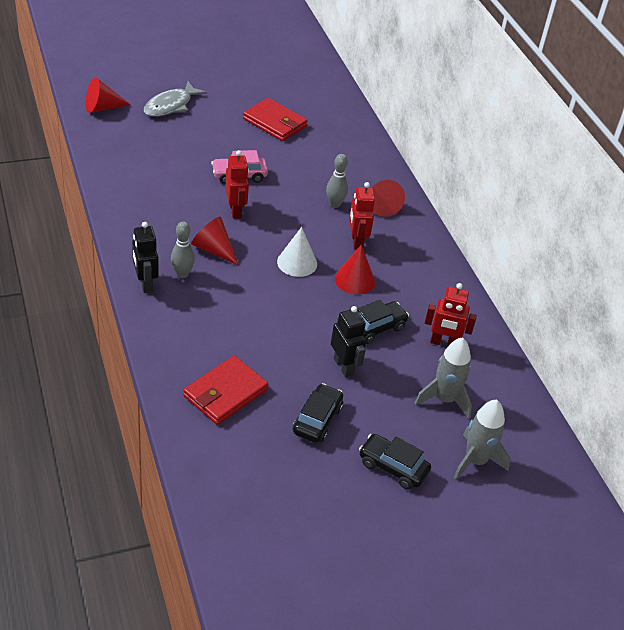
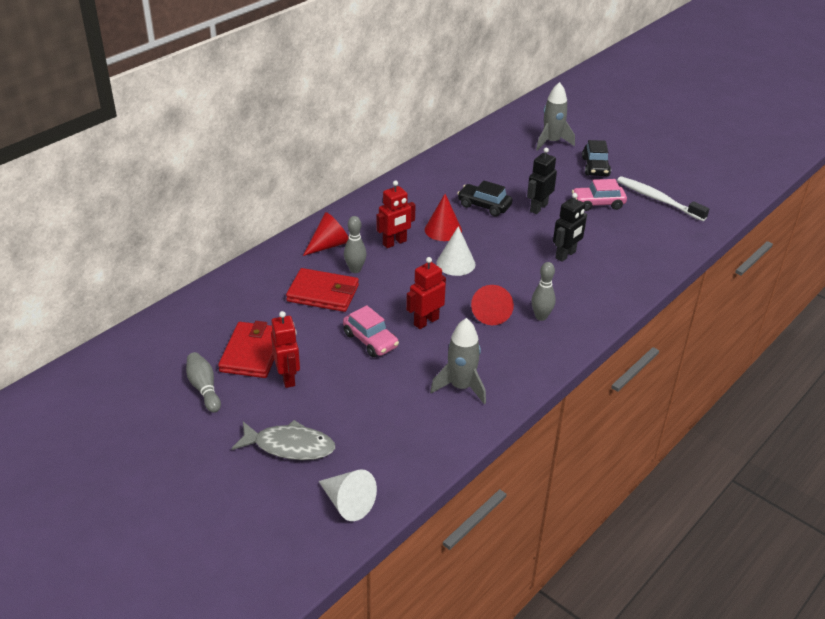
camera: 115 degrees left, 5 degrees down
red cone [86,77,131,113] -> white cone [319,469,377,521]
black robot [132,222,159,293] -> black robot moved to [553,193,587,262]
red wallet [183,356,268,425] -> red wallet moved to [286,268,359,312]
black car [293,383,343,443] -> pink car [572,179,627,211]
grey rocket [415,337,472,419] -> grey rocket moved to [430,318,486,404]
red robot [425,283,477,347] -> red robot moved to [271,311,300,388]
none -> grey bowling pin [186,352,221,413]
none -> white toothbrush [617,176,709,221]

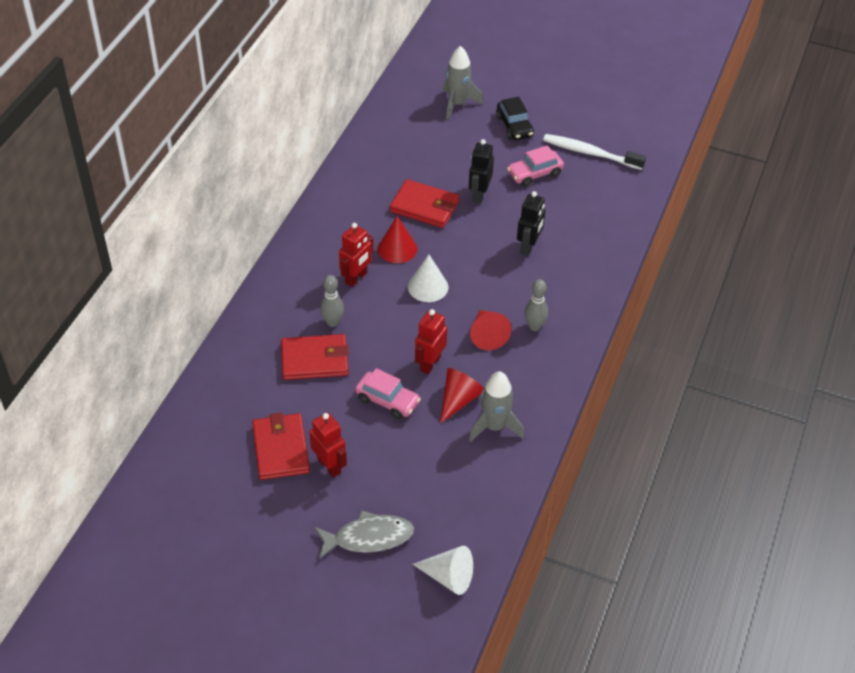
camera: 20 degrees left, 10 degrees up
grey bowling pin [186,352,221,413] -> none
red cone [303,212,349,256] -> red cone moved to [440,368,484,423]
black car [457,181,512,217] -> red wallet [390,179,460,228]

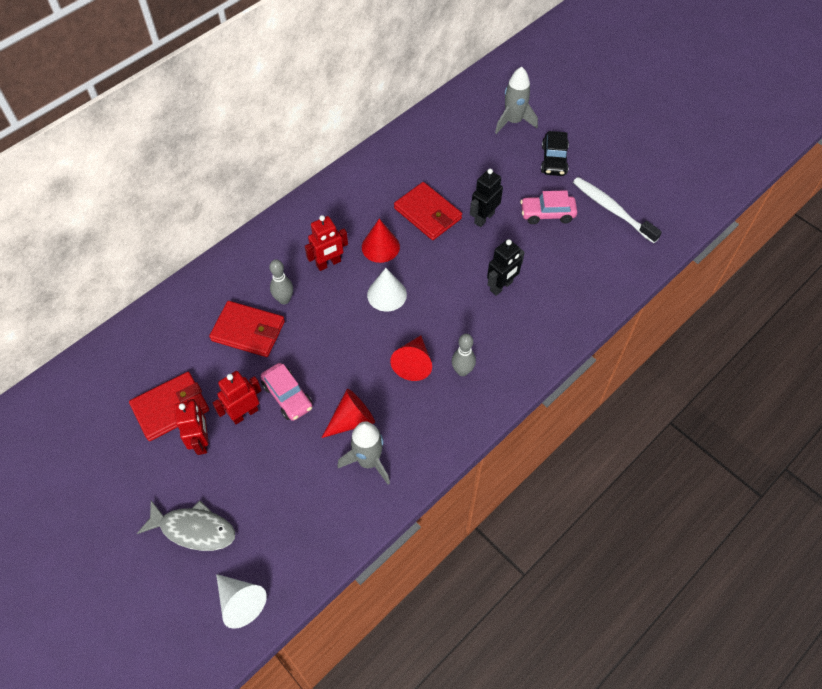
camera: 25 degrees right, 10 degrees up
red wallet [252,413,310,480] -> red wallet turned 45 degrees clockwise [129,372,209,441]
red robot [415,309,447,374] -> red robot moved to [212,371,262,425]

